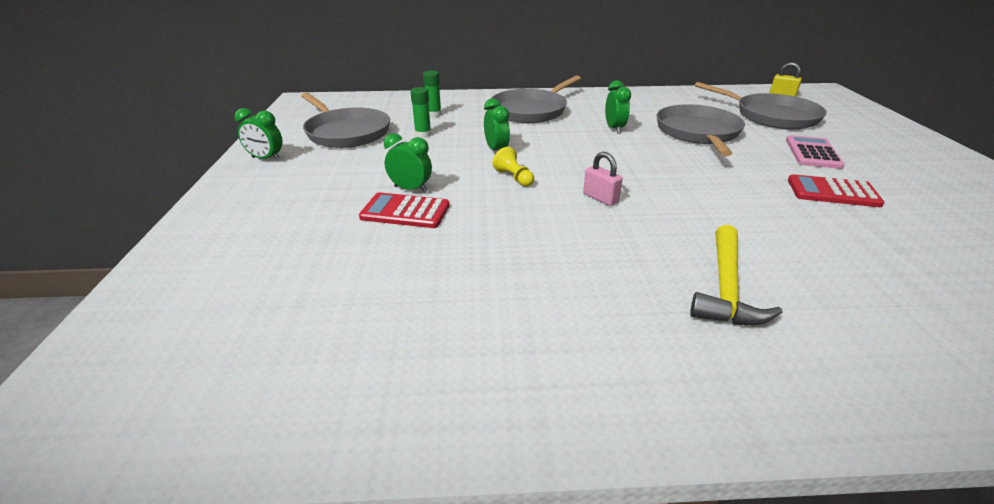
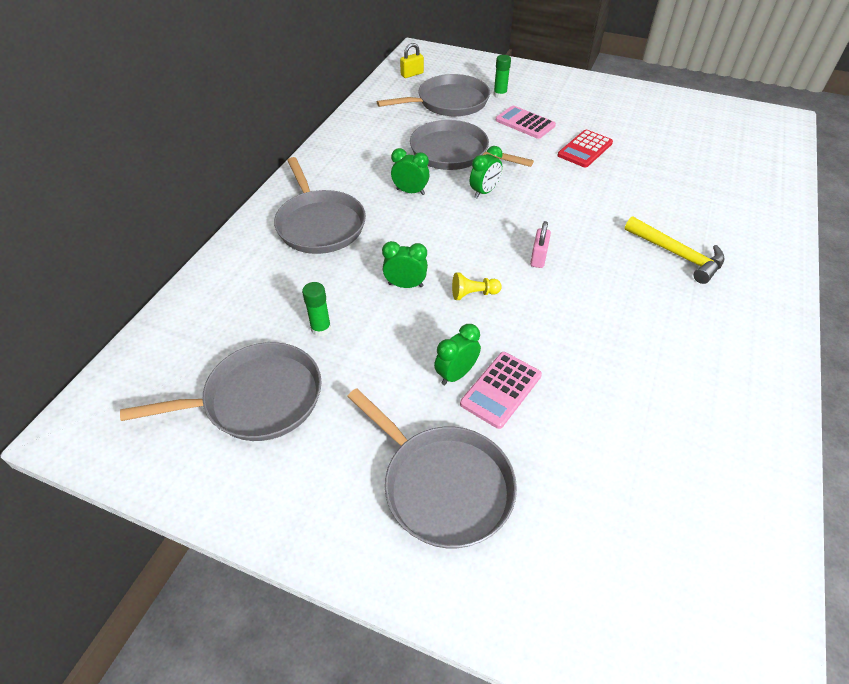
camera: 65 degrees left, 15 degrees up
green clock [235,108,282,161] -> green clock moved to [470,146,503,198]
red calculator [359,192,450,228] -> pink calculator [460,352,542,429]
green glue stick [423,70,442,117] -> green glue stick moved to [493,55,511,99]
pink padlock [583,152,622,206] -> pink padlock turned 60 degrees counterclockwise [530,221,551,268]
none -> grey pan [347,388,517,548]

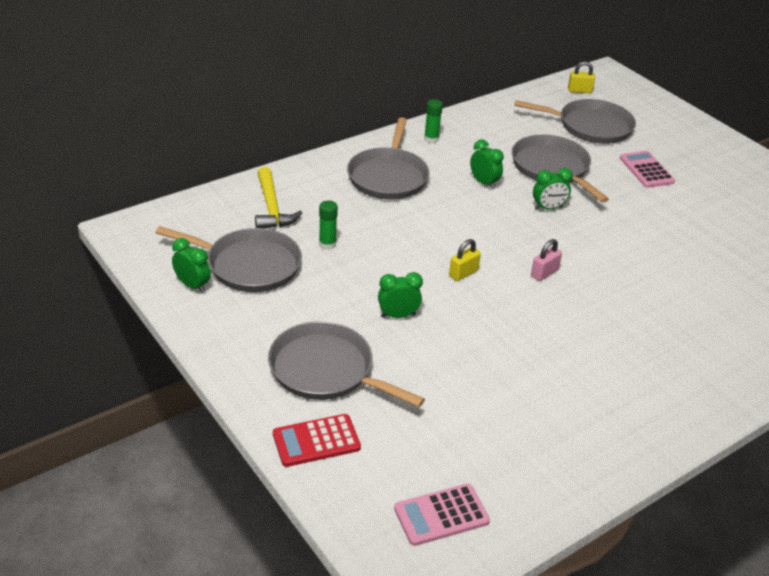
camera: 30 degrees right, 10 degrees down
grey pan [347,388,517,548] -> grey pan turned 135 degrees clockwise [268,321,425,407]
green clock [382,241,428,288] -> green clock moved to [172,238,211,293]
yellow pawn [452,273,502,300] -> yellow padlock [449,239,481,281]
pink calculator [460,352,542,429] -> pink calculator moved to [394,484,490,546]
green glue stick [493,55,511,99] -> green glue stick moved to [424,99,443,143]
red calculator [558,130,613,168] -> red calculator moved to [273,414,361,467]
yellow hammer [624,216,725,284] -> yellow hammer moved to [255,167,302,228]

